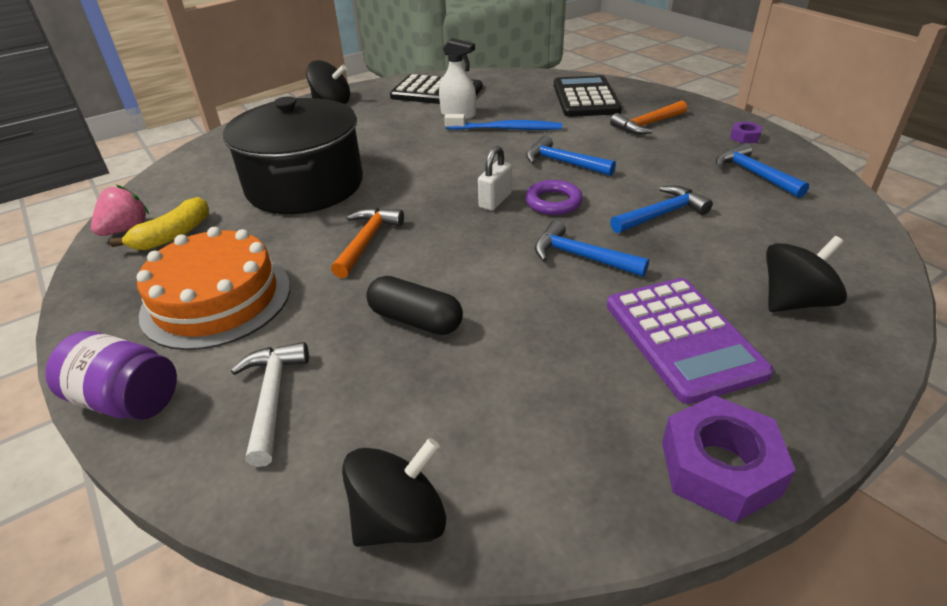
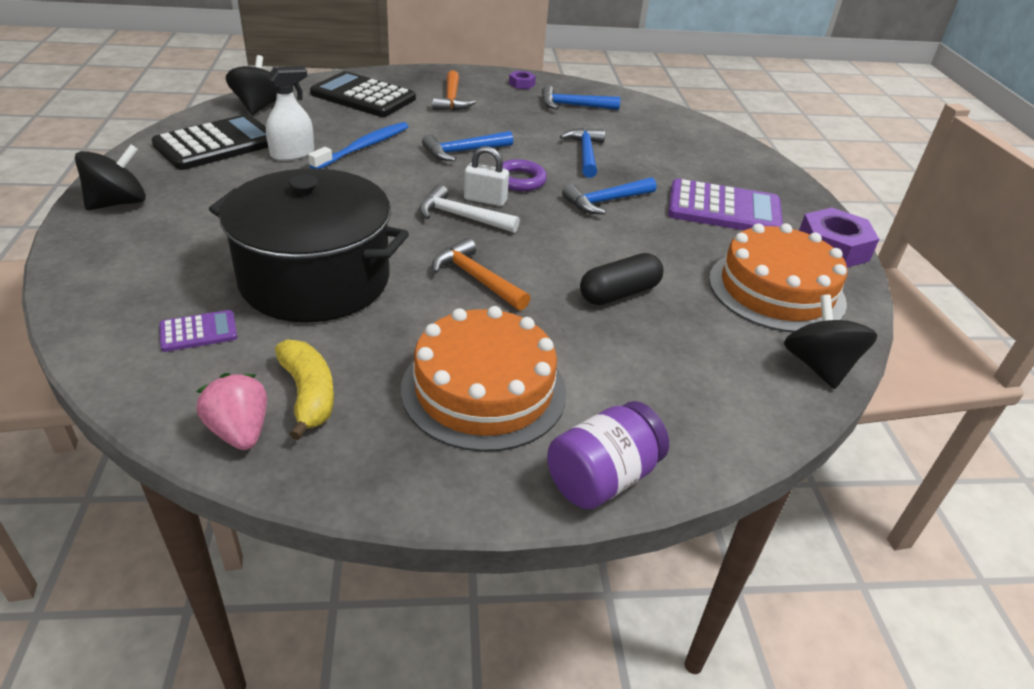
camera: 65 degrees left, 0 degrees up
white hammer [231,342,309,467] -> white hammer moved to [419,184,520,233]
white padlock [478,146,512,211] -> white padlock turned 45 degrees counterclockwise [464,146,509,206]
black spinning top [766,236,847,312] -> black spinning top moved to [226,55,277,115]
none -> purple calculator [159,310,237,352]
none -> orange cake [709,223,848,332]

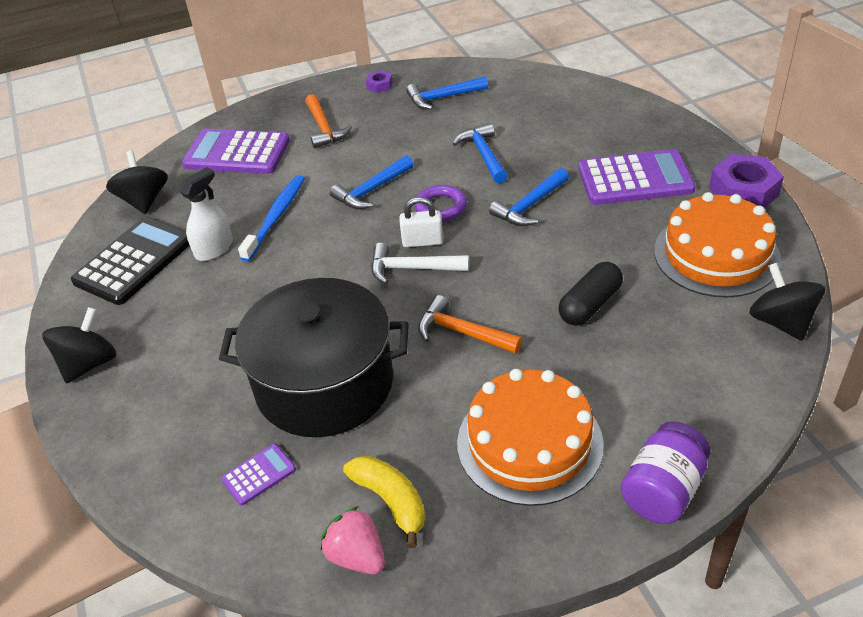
camera: 10 degrees left, 5 degrees up
black calculator [310,71,416,117] -> purple calculator [182,128,290,174]

